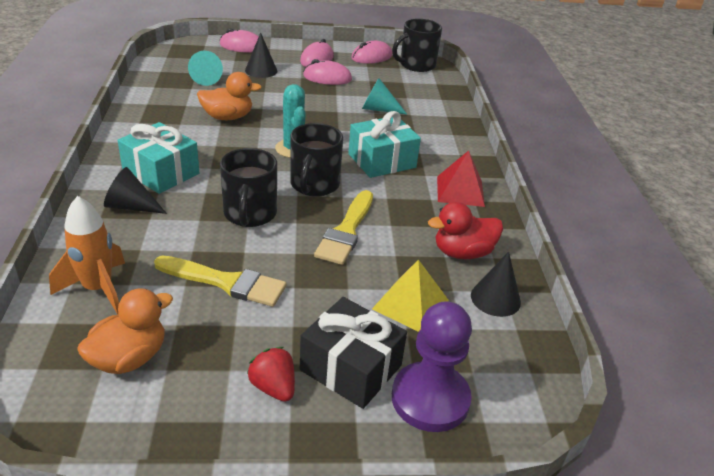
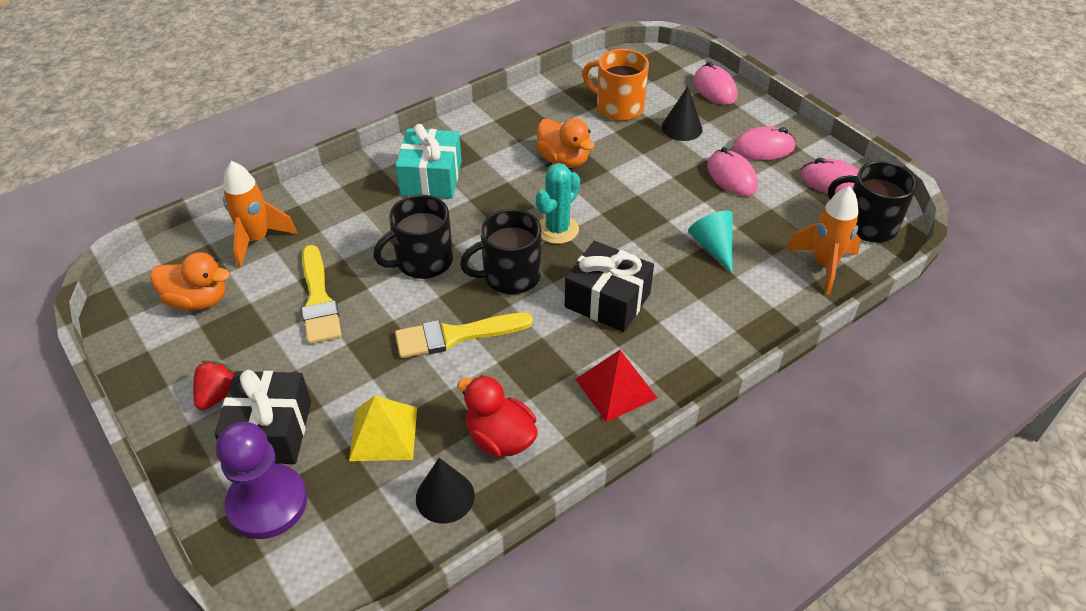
camera: 60 degrees right, 10 degrees up
black cone [104,167,167,214] -> none
turquoise cone [188,51,223,86] -> orange mug [582,49,649,121]
turquoise gift [348,111,421,178] -> black gift [565,241,654,332]
none -> orange rocket [786,186,861,295]

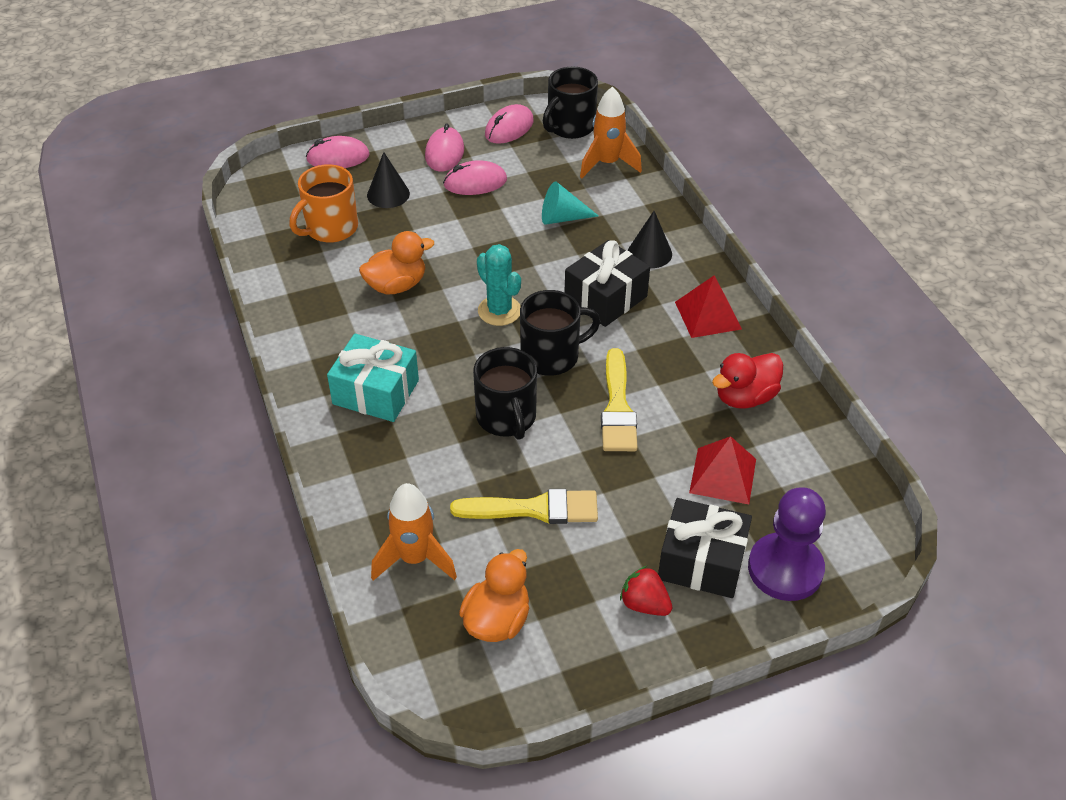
camera: 75 degrees left, 0 degrees up
yellow pyramid [349,396,417,461] -> red pyramid [689,436,756,504]
black cone [416,458,475,524] -> black cone moved to [628,211,672,268]
black mug [460,209,541,294] -> black mug turned 105 degrees counterclockwise [520,290,600,376]

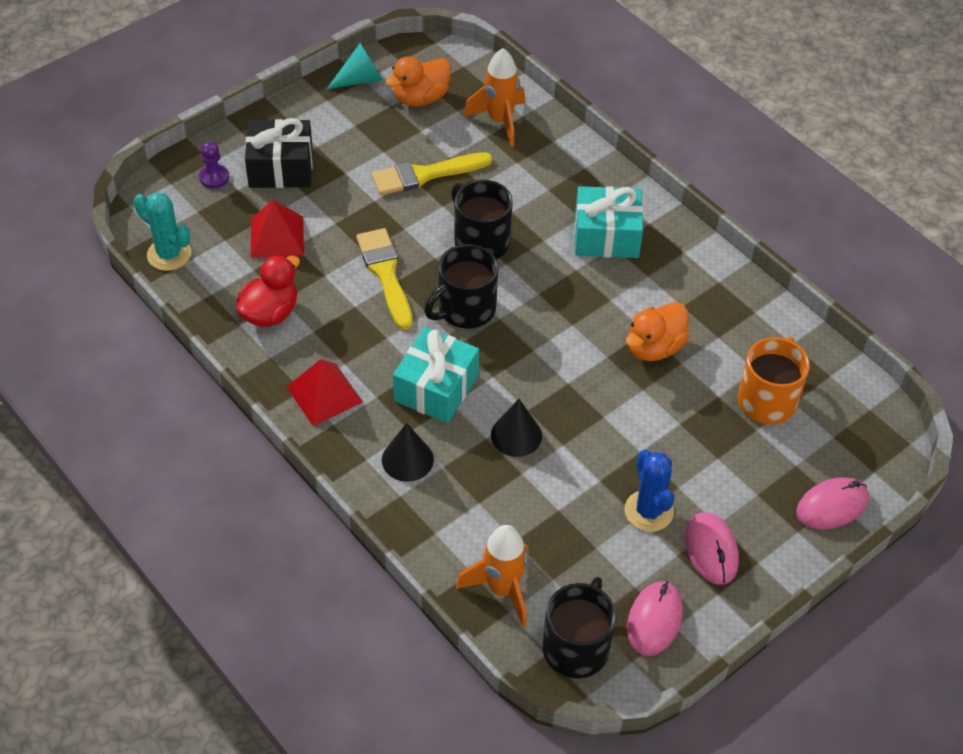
camera: 160 degrees right, 5 degrees up
black cone [367,152,410,208] -> black cone moved to [491,399,542,457]
pink mouse [443,160,507,195] -> blue cactus [624,450,674,532]
orange duck [459,549,529,642] -> orange duck turned 45 degrees clockwise [385,56,451,106]
turquoise cactus [477,244,521,326] -> turquoise cactus moved to [134,192,191,271]
turquoise cone [542,181,599,225] -> turquoise cone moved to [327,43,383,89]
black gift [565,240,650,327] -> turquoise gift [393,327,479,423]
red strawberry [620,566,672,616] -> none
purple pawn [748,487,826,601] -> purple pawn [199,141,229,189], size x0.49

